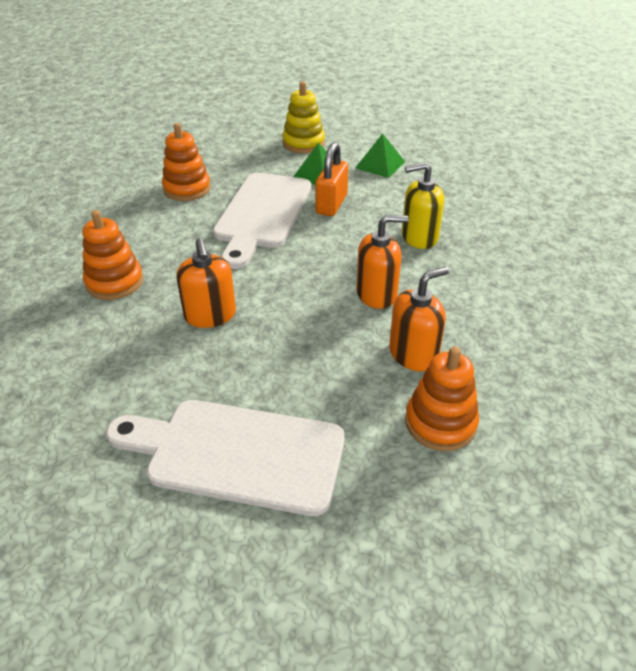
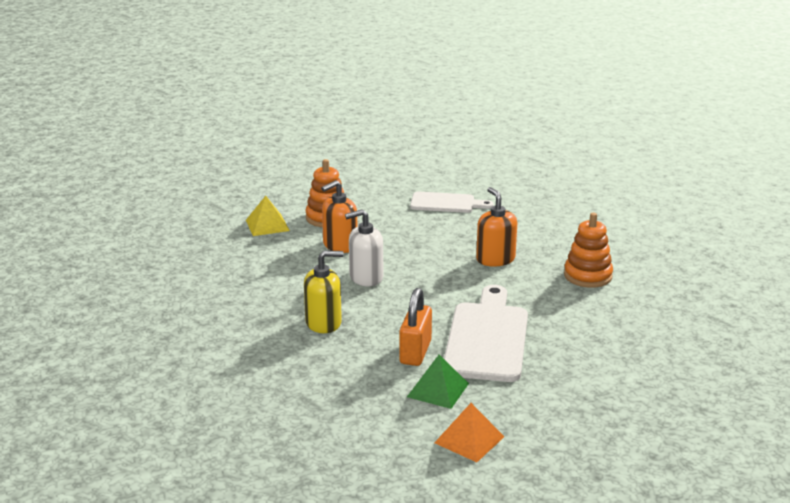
camera: 175 degrees right, 15 degrees down
white cutting board [106,400,345,516] -> white cutting board [410,192,494,213], size x0.60
orange stacking toy [162,123,211,201] -> none
yellow stacking toy [282,81,325,153] -> orange pyramid [434,403,505,462]
green pyramid [355,133,405,178] -> none
orange soap dispenser [356,215,409,309] -> white soap dispenser [345,209,383,286]
none -> yellow pyramid [246,196,290,236]

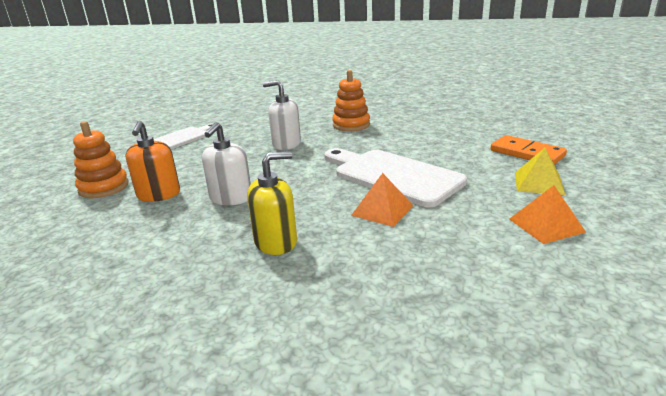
camera: 55 degrees left, 0 degrees up
yellow pyramid [246,196,290,236] -> yellow pyramid moved to [515,148,565,195]
yellow soap dispenser [304,250,343,333] -> yellow soap dispenser turned 45 degrees clockwise [247,151,297,255]
orange padlock [399,288,432,366] -> orange pyramid [351,173,414,227]
green pyramid [407,355,469,409] -> none
orange soap dispenser [476,187,517,267] -> white soap dispenser [263,80,301,150]
none -> orange domino [490,135,567,165]

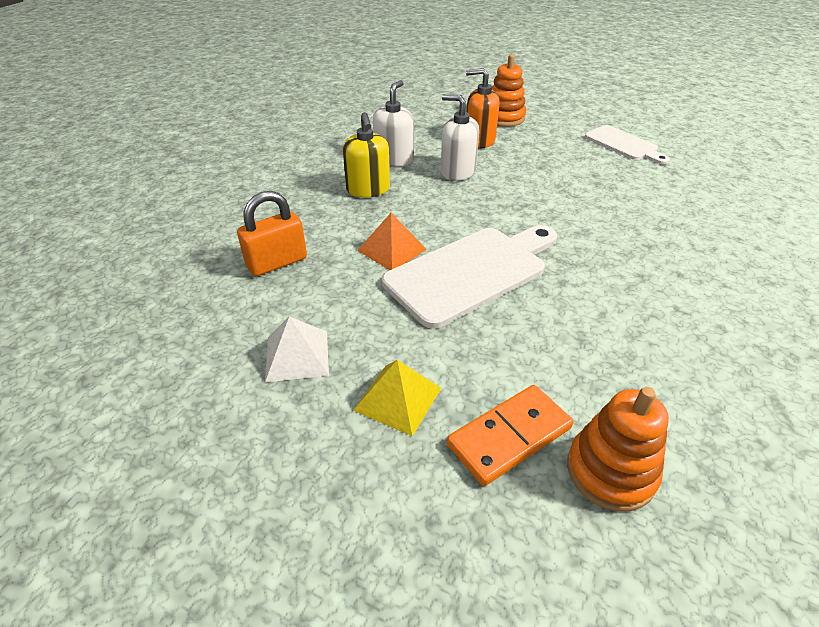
camera: 100 degrees right, 15 degrees up
white soap dispenser [263,80,301,150] -> white soap dispenser moved to [373,80,414,167]
orange stacking toy [332,70,370,131] -> orange stacking toy moved to [567,387,669,512]
orange pyramid [509,185,586,244] -> white pyramid [265,316,329,382]
none -> orange padlock [237,191,307,276]

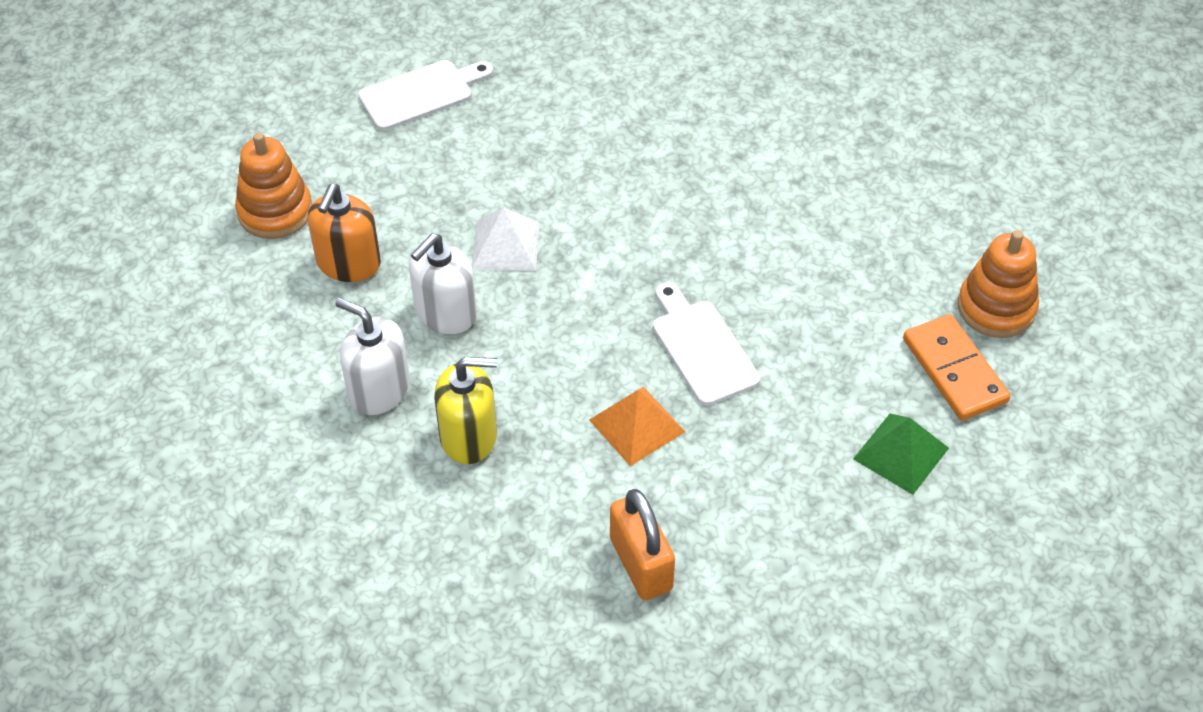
camera: 80 degrees left, 10 degrees up
white pyramid [265,316,329,382] -> white pyramid moved to [472,207,540,271]
yellow pyramid [353,360,441,436] -> green pyramid [853,414,949,495]
white cutting board [382,225,557,329] -> white cutting board [653,283,760,406], size x0.60

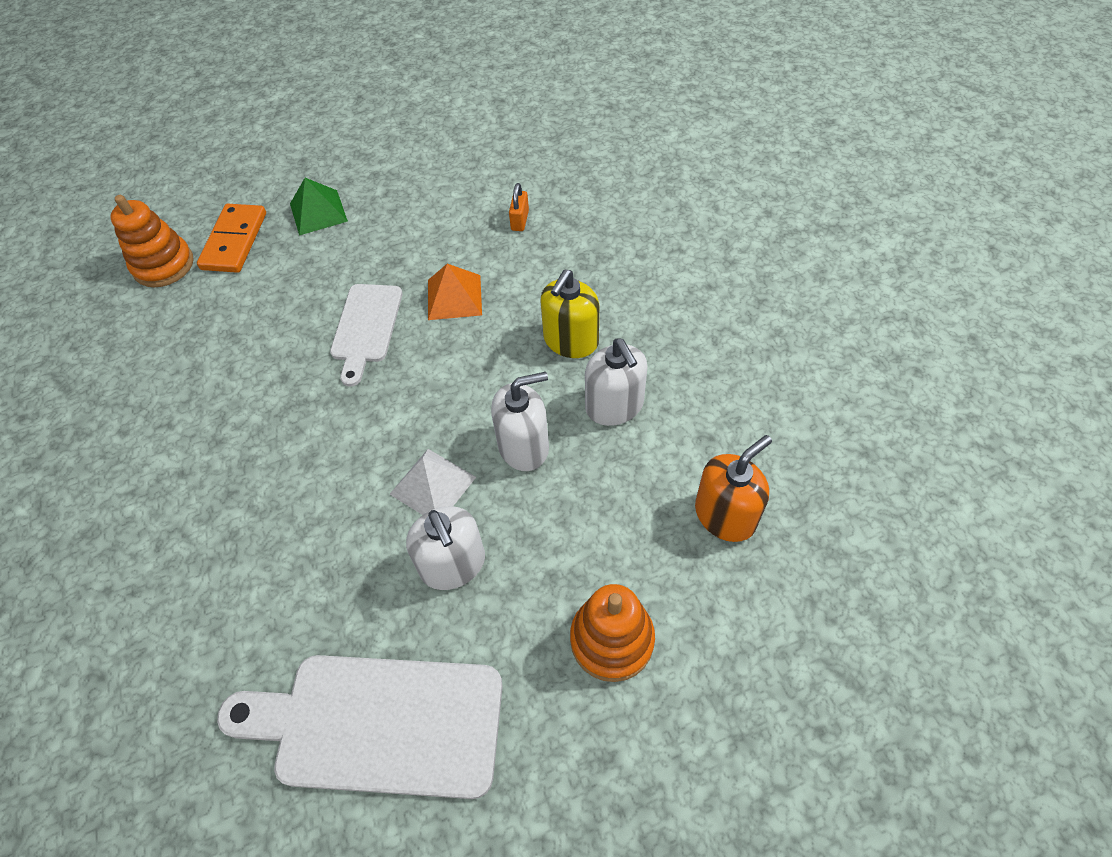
camera: 145 degrees left, 5 degrees up
orange soap dispenser [308,184,381,282] -> orange soap dispenser moved to [695,435,772,542]
white cutting board [358,60,493,131] -> white cutting board [217,655,503,799], size x1.67
yellow soap dispenser [434,357,497,464] -> yellow soap dispenser turned 90 degrees counterclockwise [540,269,599,358]
orange padlock [610,489,675,600] -> orange padlock [509,183,529,231], size x0.55
none -> white soap dispenser [406,506,485,590]

